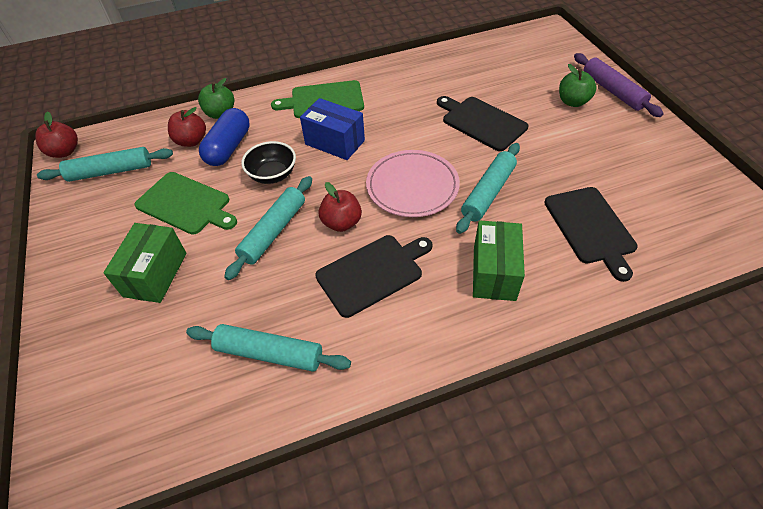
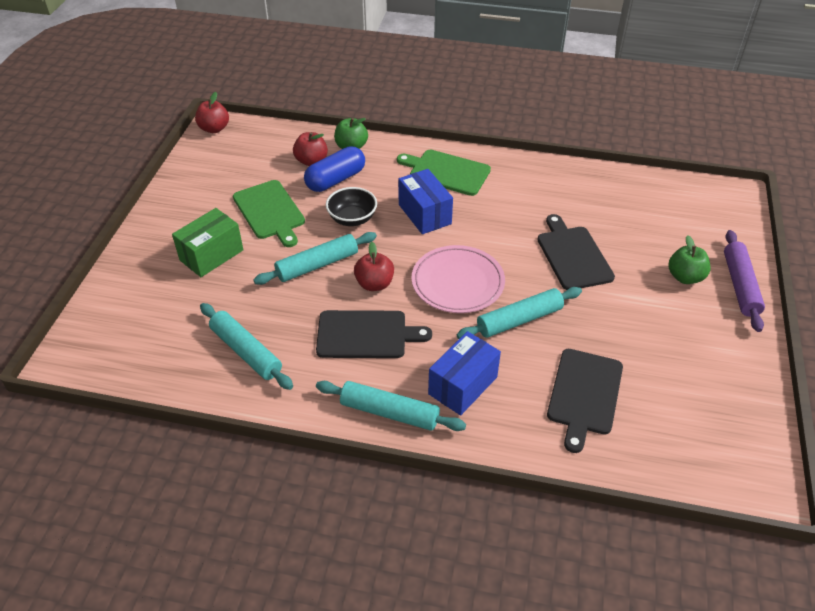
camera: 30 degrees right, 5 degrees down
turquoise rolling pin [37,147,173,182] -> turquoise rolling pin moved to [316,381,466,431]
green box [473,221,525,301] -> blue box [428,331,501,416]

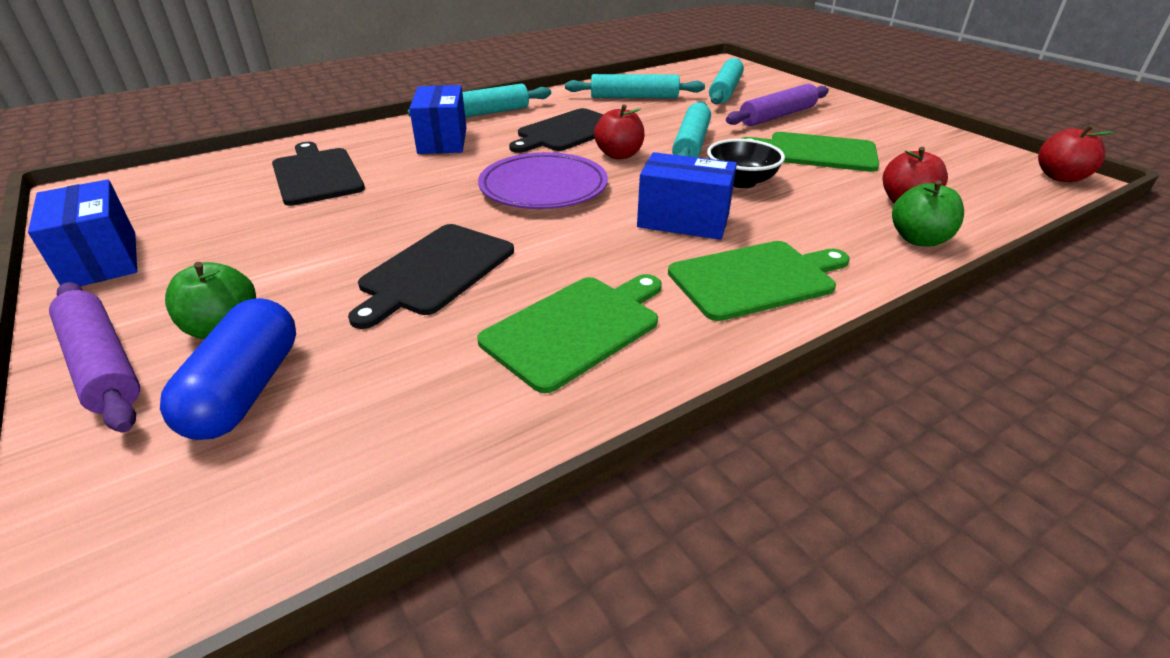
camera: 135 degrees right, 10 degrees down
green box [172,208,243,277] -> purple rolling pin [726,84,829,126]
blue capsule [304,146,365,192] -> blue capsule moved to [160,298,296,440]
pink plate [411,245,505,313] -> purple plate [478,152,608,209]
turquoise rolling pin [457,287,582,339] -> turquoise rolling pin moved to [709,58,744,104]
black cutting board [537,214,615,290] -> black cutting board turned 90 degrees clockwise [348,224,514,329]
none -> blue box [28,180,137,286]
none -> green cutting board [477,274,662,393]

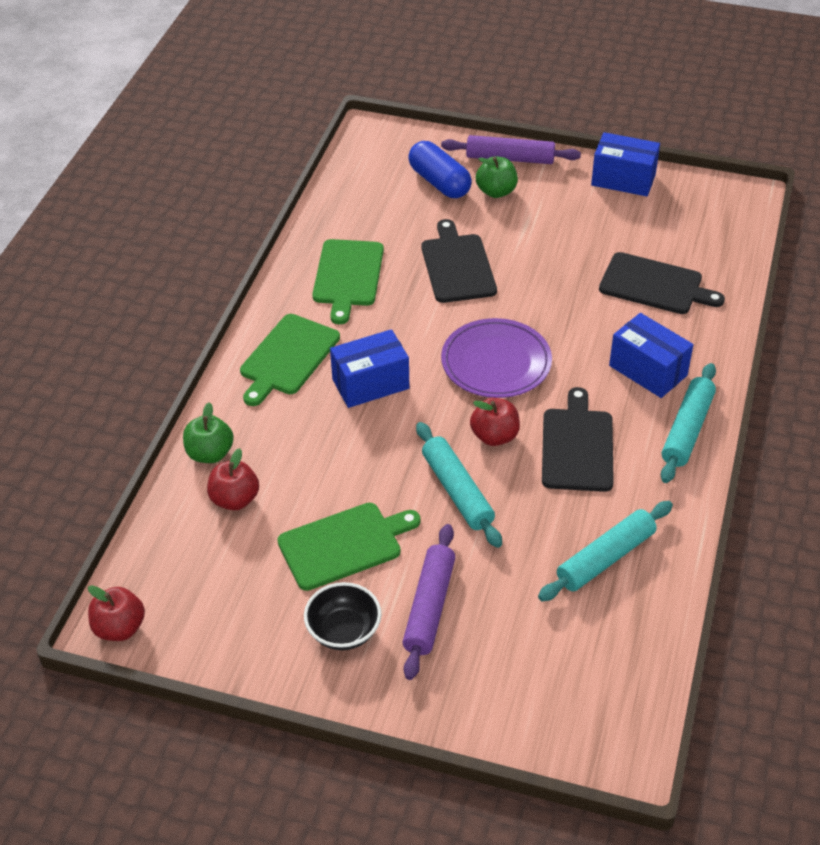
camera: 140 degrees right, 10 degrees up
black bowl [707,139,785,188] -> black bowl moved to [304,582,381,650]
turquoise rolling pin [709,58,744,104] -> none

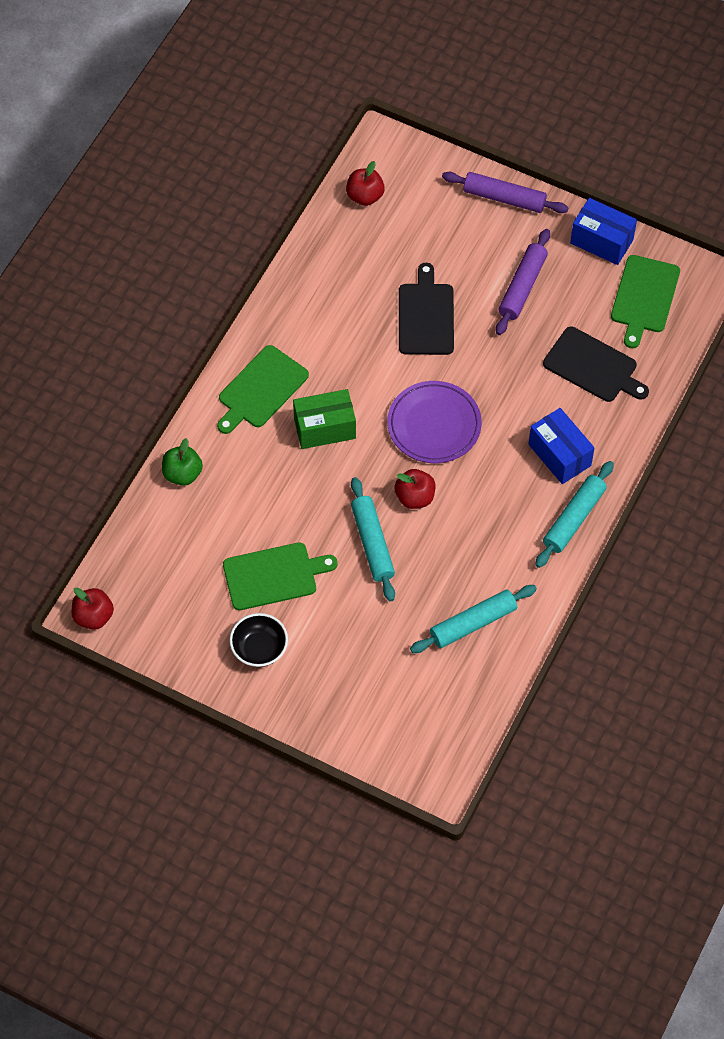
camera: 10 degrees right, 15 degrees up
red apple [207,448,259,510] -> red apple moved to [346,161,385,206]
green cutting board [312,239,384,324] -> green cutting board moved to [611,255,680,348]
blue box [330,329,409,408] -> green box [293,389,356,449]
purple rolling pin [402,524,456,680] -> purple rolling pin moved to [496,229,550,335]
blue capsule [408,141,472,198] -> none
green apple [476,156,518,198] -> none
black cutting board [542,387,614,492] -> none

